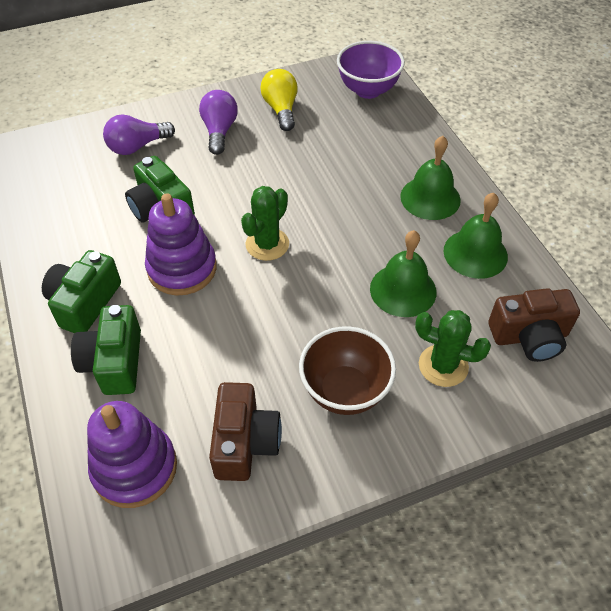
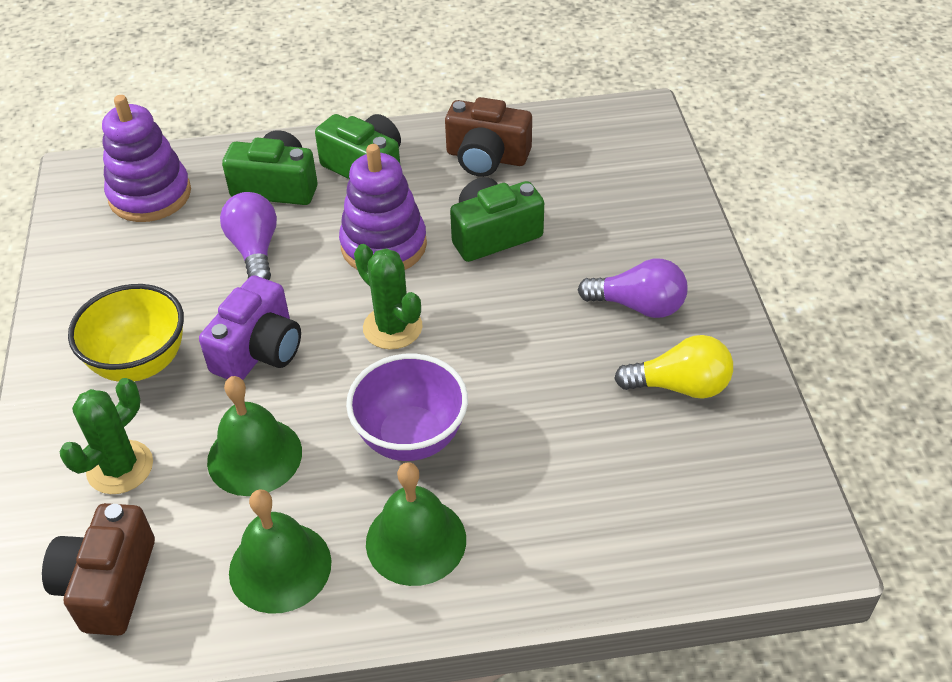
camera: 105 degrees right, 5 degrees down
purple light bulb [103,114,175,155] -> purple light bulb moved to [220,192,277,280]
brown camera [209,382,282,481] -> brown camera moved to [445,97,532,177]
brown bowl [299,326,396,415] -> yellow bowl [68,284,184,382]
purple bowl [337,41,405,99] -> purple bowl moved to [346,354,468,461]
none -> purple camera [199,275,301,380]

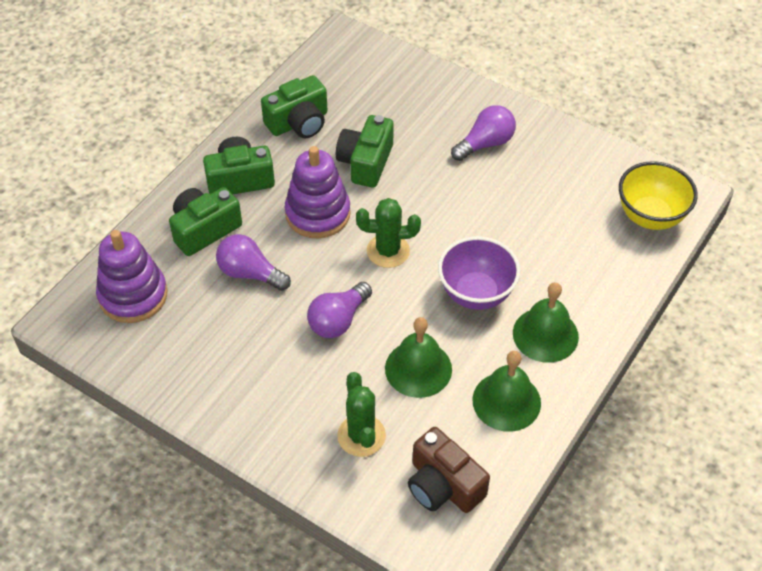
camera: 50 degrees left, 5 degrees up
yellow bowl [68,284,184,382] -> yellow bowl moved to [619,161,698,230]
purple camera [199,275,301,380] -> purple light bulb [307,282,372,338]
brown camera [445,97,532,177] -> green camera [261,75,327,138]
yellow light bulb [614,335,733,399] -> none

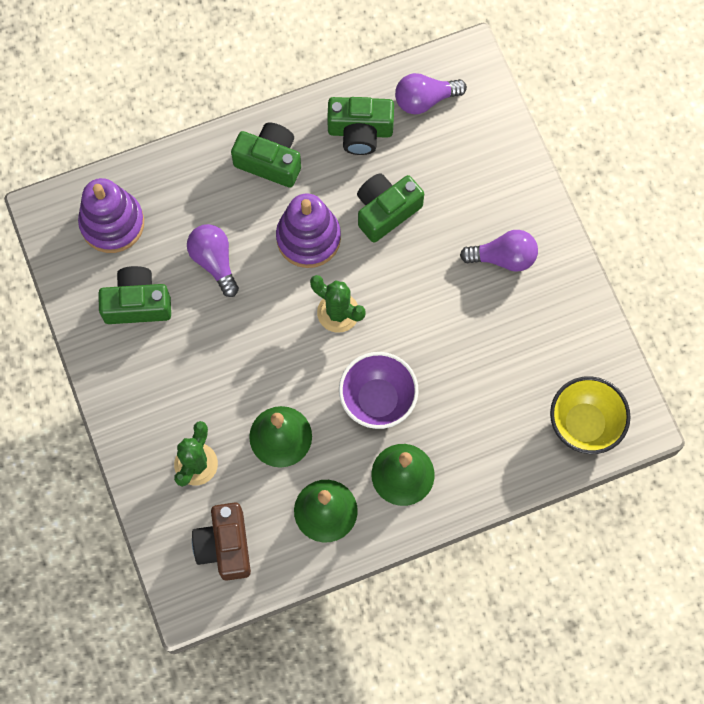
camera: 35 degrees right, 20 degrees up
green camera [169,187,242,256] -> green camera moved to [98,266,171,324]
purple light bulb [307,282,372,338] -> purple light bulb moved to [395,73,467,114]

